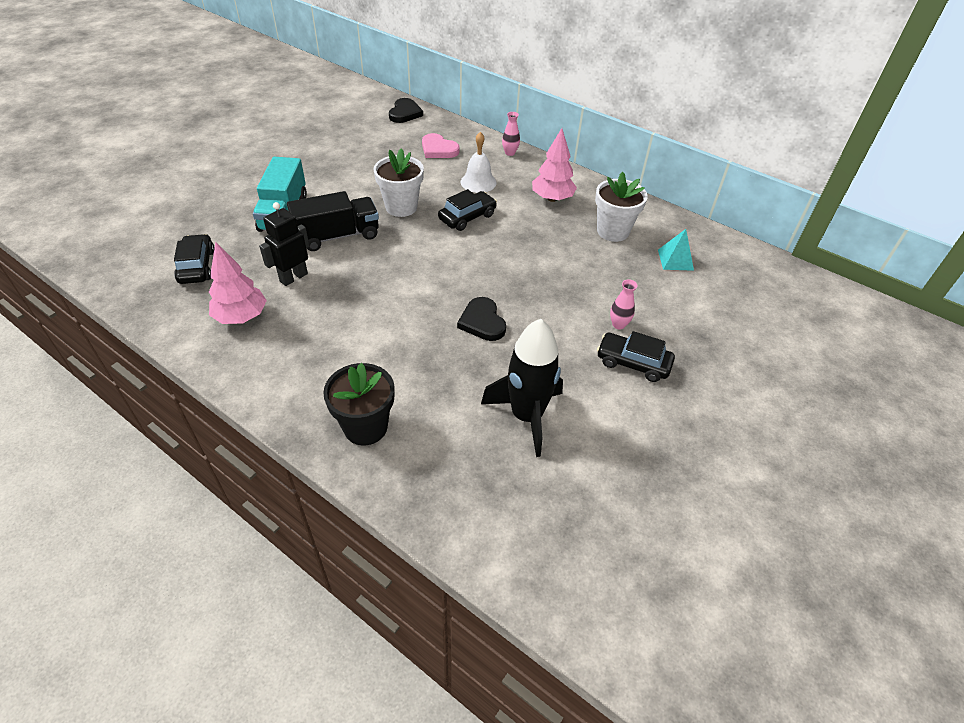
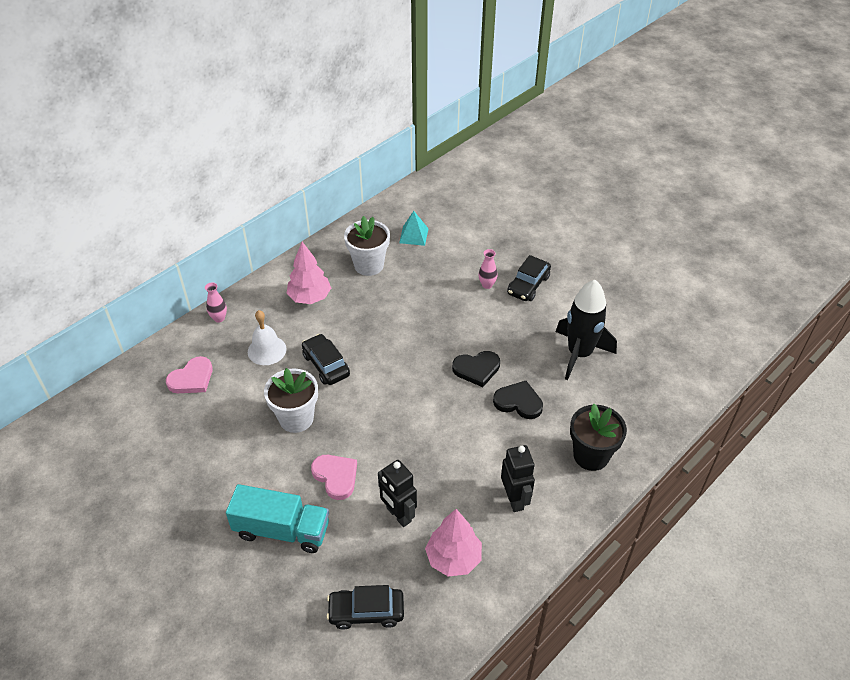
camera: 80 degrees left, 0 degrees up
black truck [287,191,379,251] -> pink heart [311,455,357,500]
black heart [389,98,423,123] -> black heart moved to [493,381,543,419]
none -> black robot [501,445,535,512]

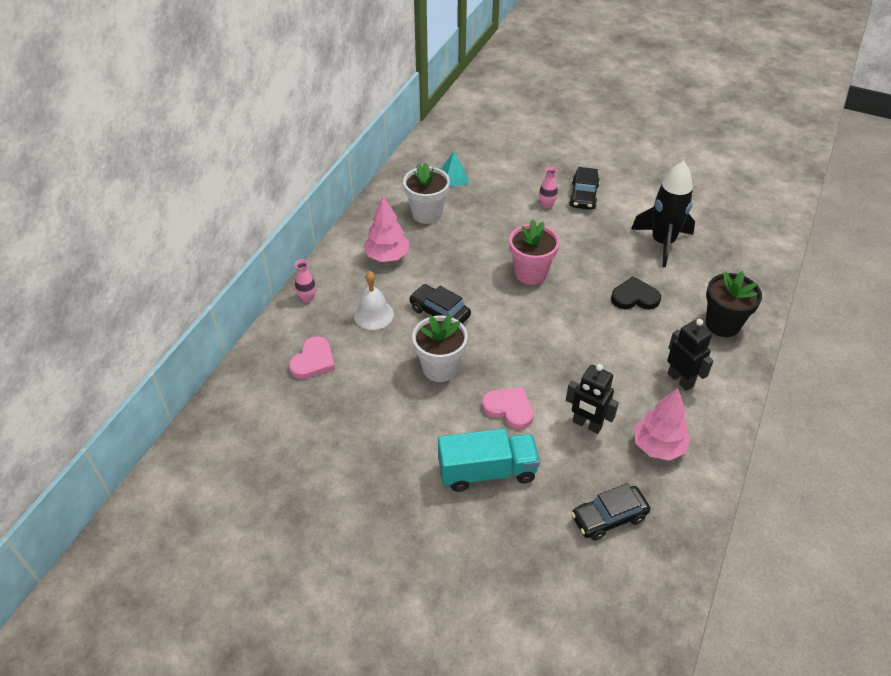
camera: 20 degrees left, 0 degrees up
black heart [452,351,500,387] -> none
none -> pink flower pot [509,220,559,285]

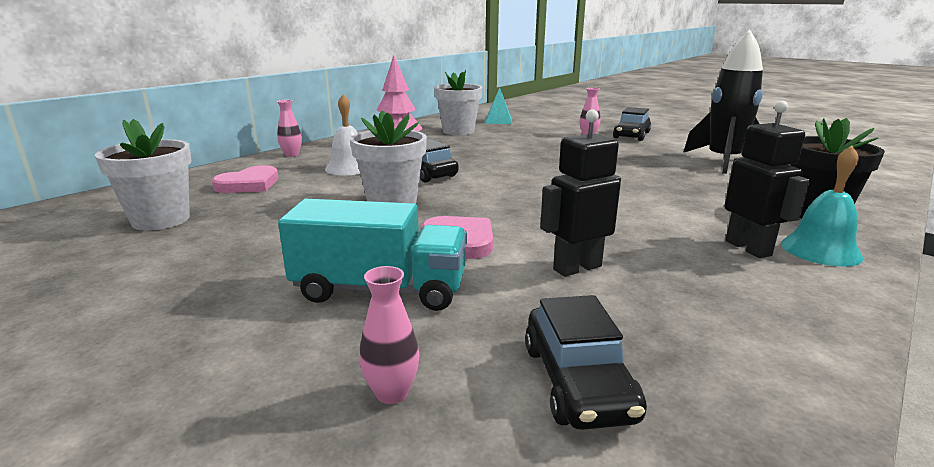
camera: 15 degrees right, 25 degrees down
pink flower pot [509,220,559,285] -> none
black robot [566,364,619,434] -> black robot turned 105 degrees clockwise [540,110,621,277]
black car [571,483,650,541] -> black car turned 90 degrees counterclockwise [525,295,647,430]
black heart [611,276,661,309] -> none
pink tree [634,388,690,461] -> none
none -> white flower pot [95,119,192,231]
none -> pink vase [359,266,419,404]
none -> turquoise bell [781,145,864,267]

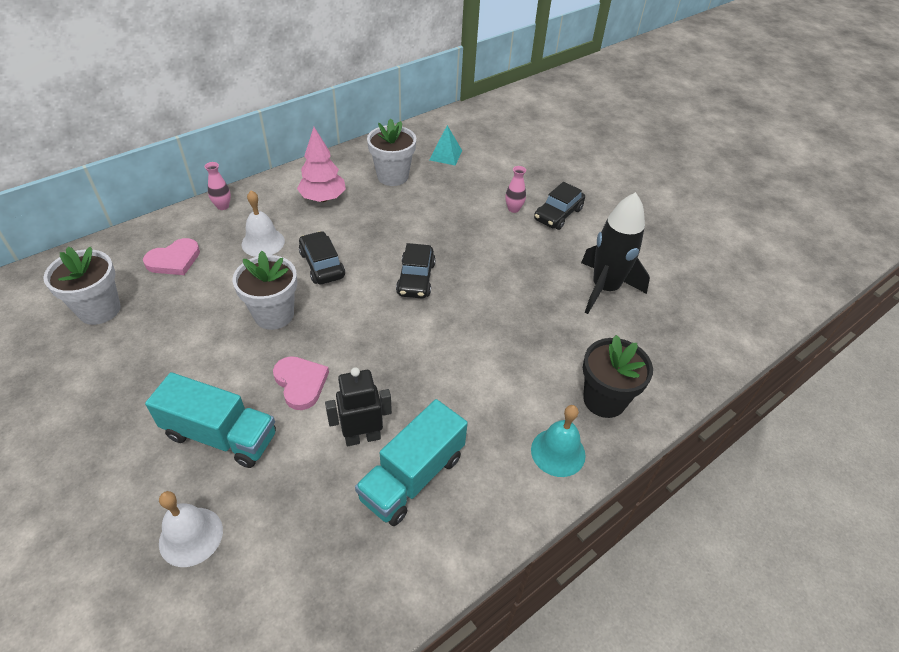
camera: 10 degrees right, 25 degrees up
pink vase [359,266,419,404] -> white bell [159,491,223,567]
black car [525,295,647,430] -> black car moved to [396,243,436,298]
black robot [724,101,810,258] -> none
none -> turquoise truck [355,399,468,526]

